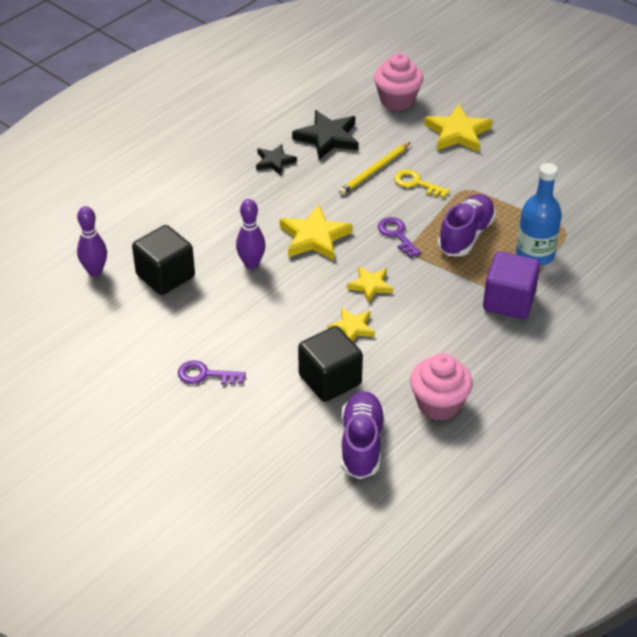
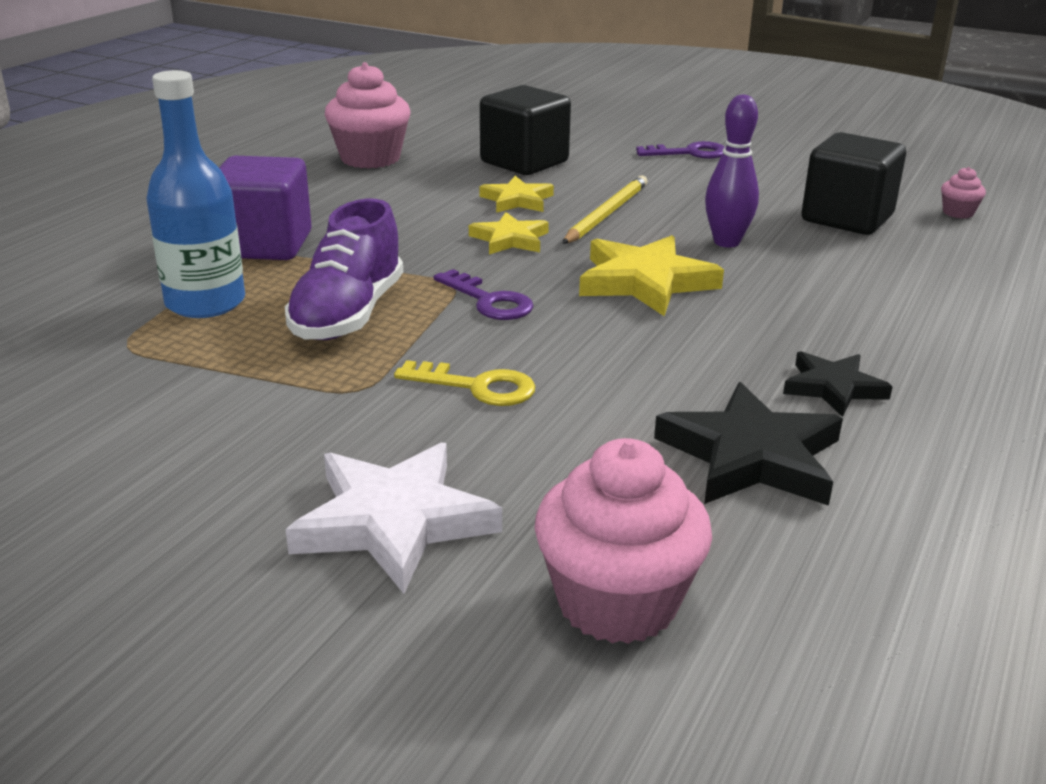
camera: 165 degrees right, 15 degrees down
purple bowling pin [77,206,107,277] -> pink cupcake [941,167,986,219]
yellow pencil [339,142,411,195] -> yellow pencil moved to [562,175,648,244]
purple shoe [341,391,385,479] -> none
yellow star [424,104,493,152] -> white star [285,442,502,594]

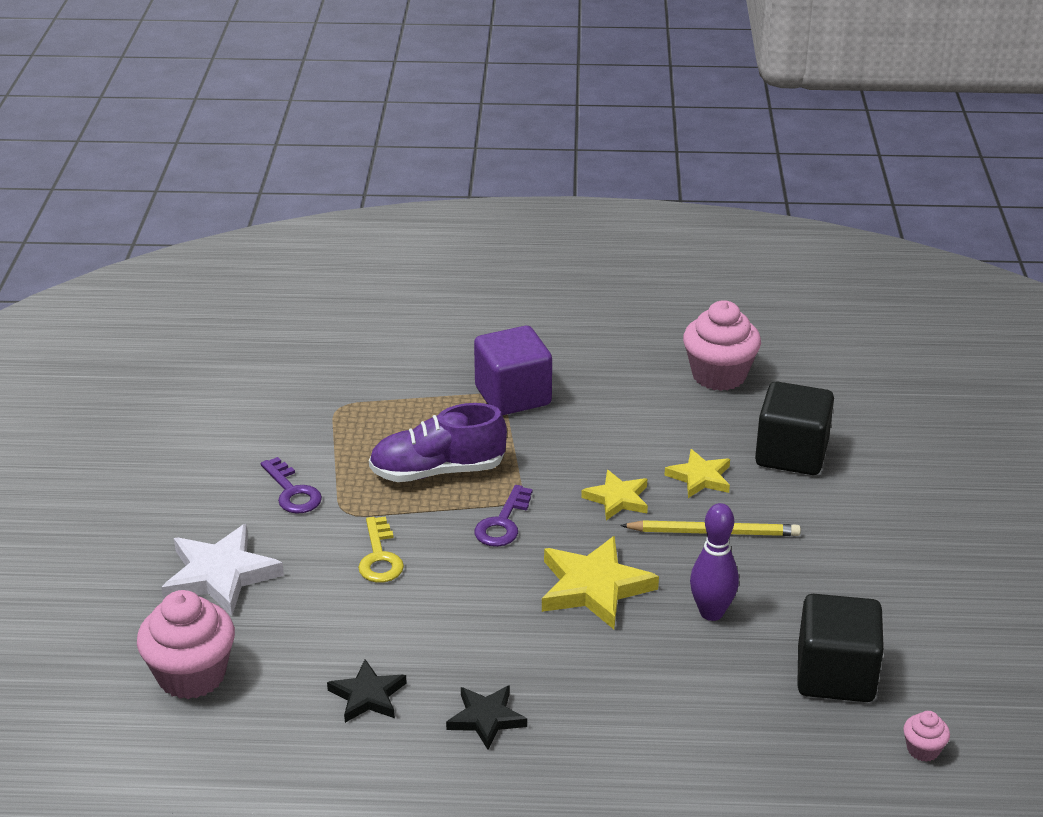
camera: 65 degrees right, 5 degrees up
blue bottle [146,70,245,318] -> none
purple key [636,141,725,159] -> purple key moved to [261,457,322,514]
black star [654,382,843,506] -> black star [327,659,407,723], size x0.61

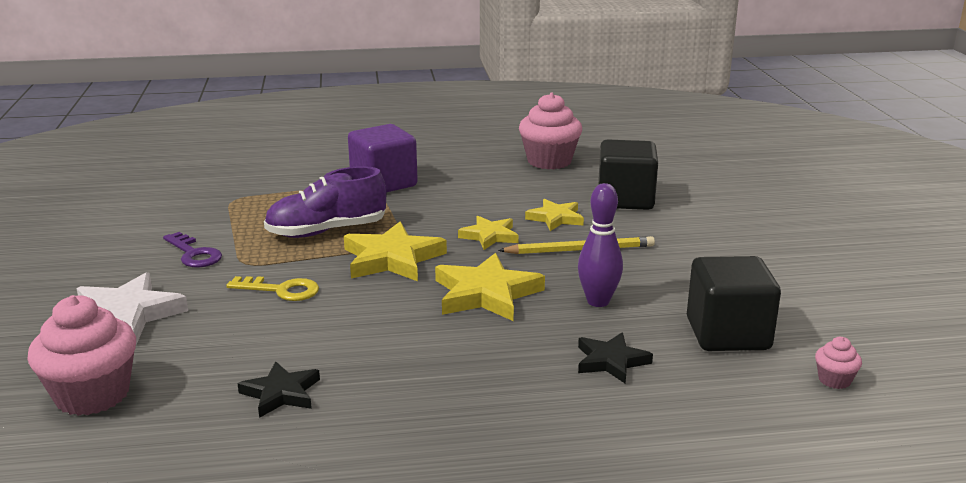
camera: 10 degrees left, 10 degrees down
yellow key [358,516,404,583] -> yellow key turned 60 degrees counterclockwise [226,276,319,301]
black star [446,685,527,750] -> black star moved to [578,332,653,384]
purple key [474,485,532,547] -> yellow star [344,222,447,281]

